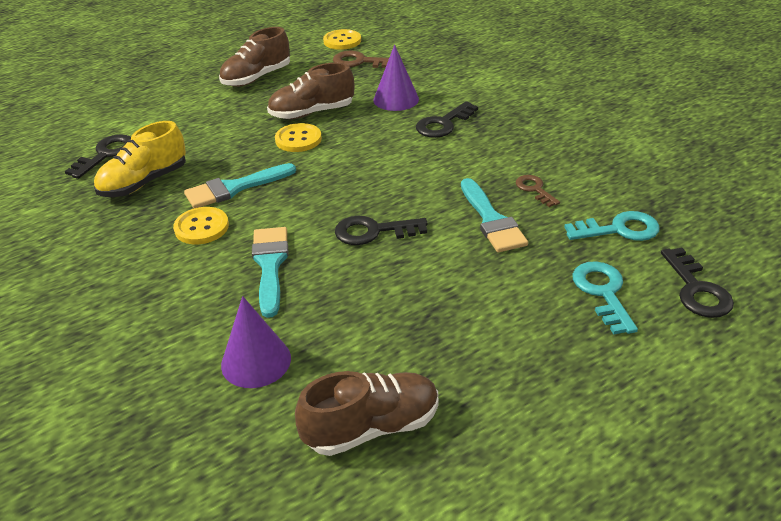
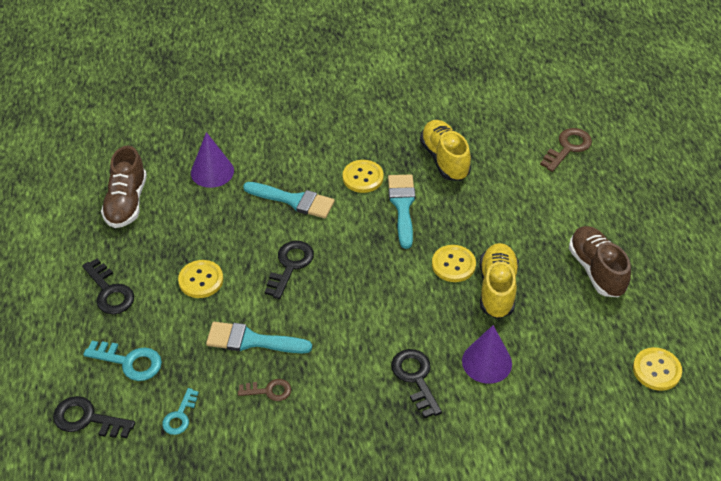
camera: 115 degrees right, 10 degrees up
black key [65,134,131,179] -> black key moved to [82,258,134,314]
brown shoe [267,62,354,119] -> yellow shoe [479,243,519,319]
brown key [333,50,389,68] -> brown key moved to [540,128,592,172]
turquoise key [564,211,660,241] -> turquoise key [162,388,199,435], size x0.65
none -> yellow button [178,260,223,298]

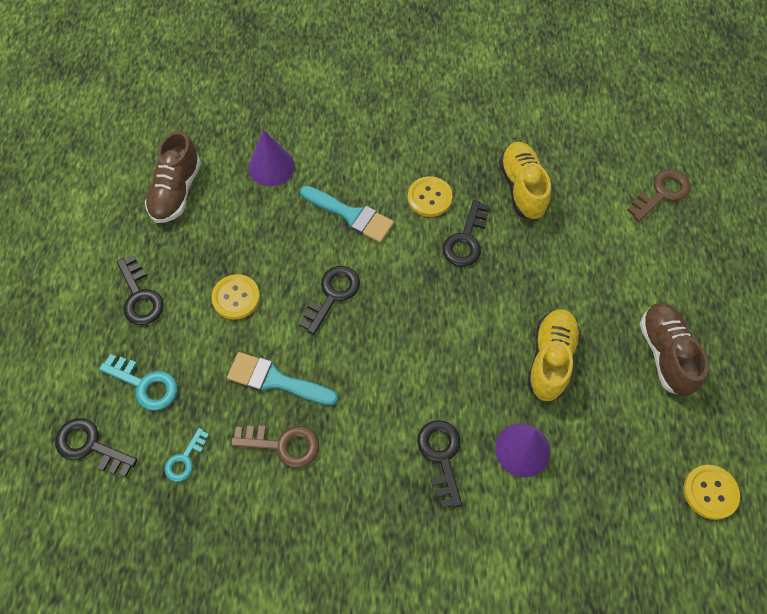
camera: 10 degrees right, 15 degrees up
brown key [238,379,291,401] -> brown key [231,426,319,468], size x1.54
turquoise brush [388,174,416,249] -> black key [443,200,489,266]
yellow button [432,245,476,282] -> none

